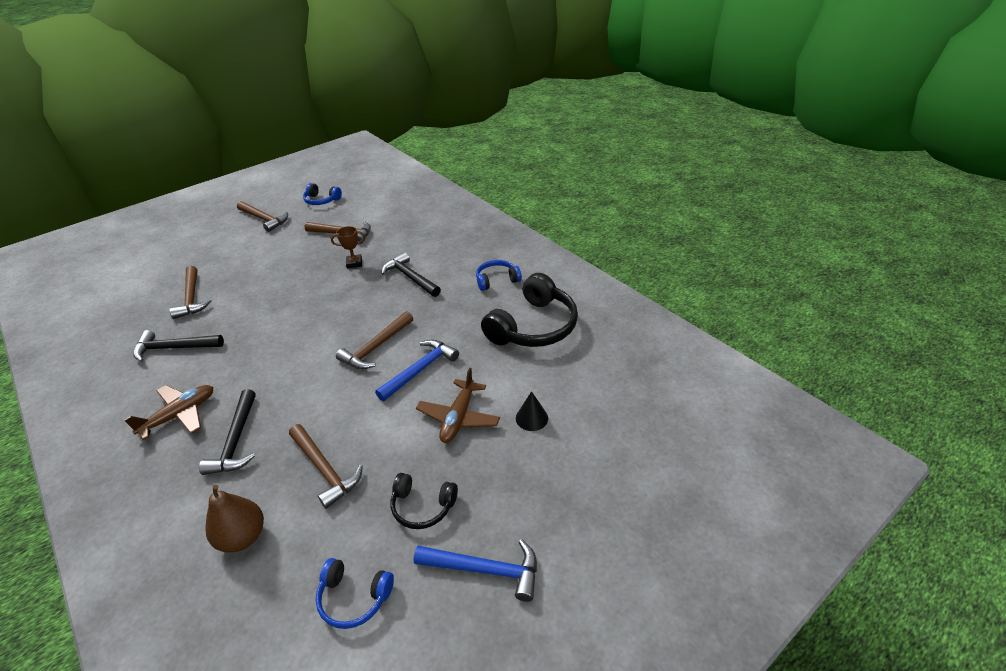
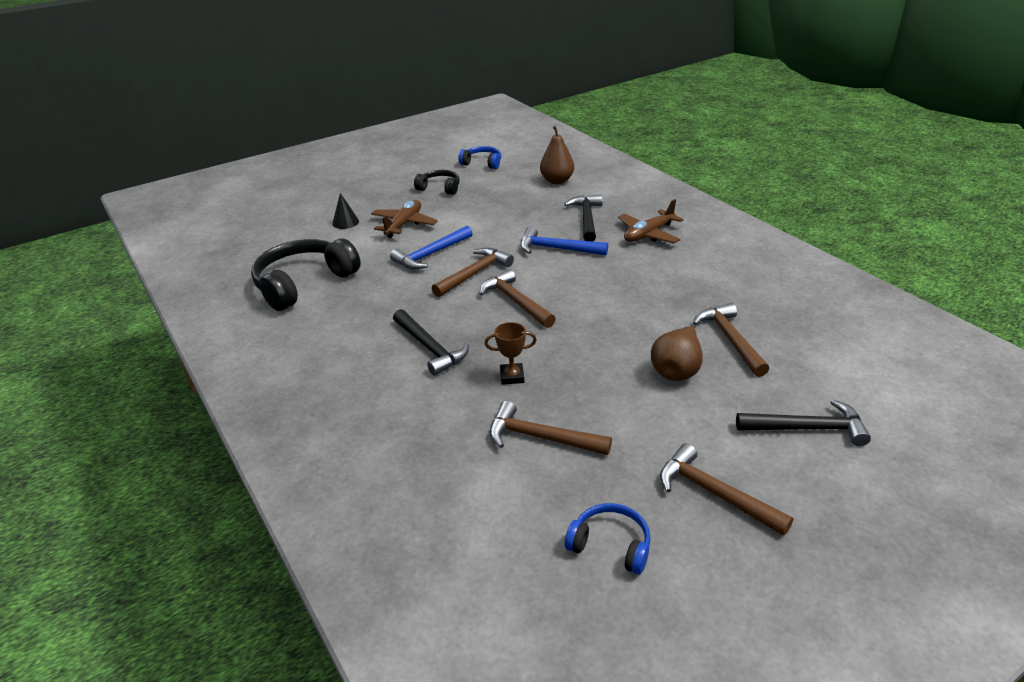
camera: 175 degrees left, 5 degrees down
black hammer [133,330,224,362] -> black hammer moved to [736,400,871,446]
brown hammer [289,424,363,509] -> brown hammer moved to [480,269,556,328]
blue hammer [414,539,537,602] -> blue hammer moved to [520,227,608,256]
blue headphones [476,260,522,291] -> none
none -> brown pear [651,326,703,381]

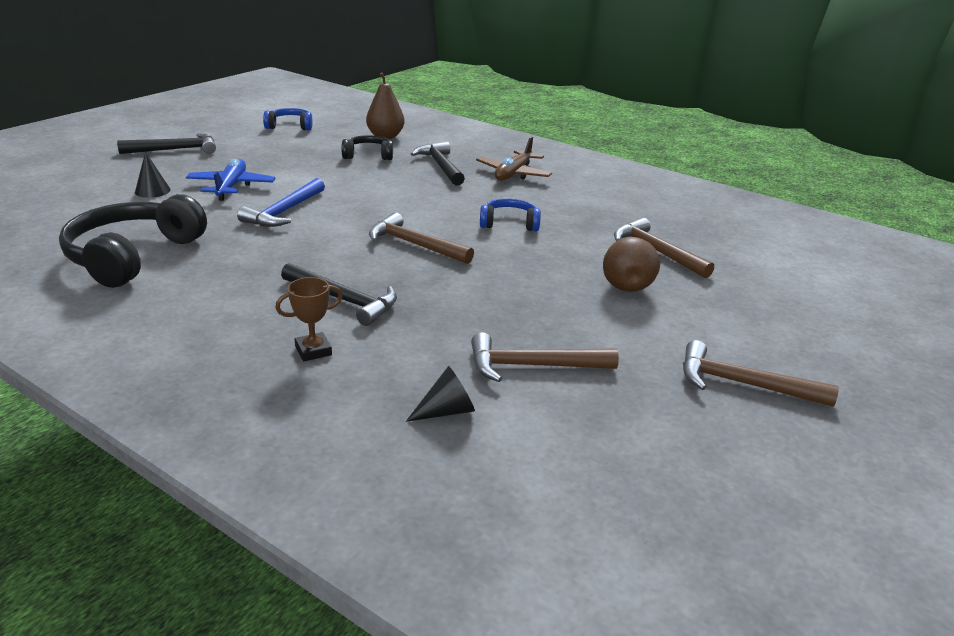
camera: 25 degrees left, 5 degrees down
brown plane [371,200,438,238] -> blue plane [186,159,276,201]
black headphones [414,170,460,195] -> black headphones moved to [341,135,393,160]
brown hammer [432,248,514,297] -> none
brown trophy [484,322,537,385] -> brown trophy moved to [275,277,343,362]
blue hammer [520,227,608,256] -> none
blue headphones [565,503,651,574] -> blue headphones moved to [480,199,541,231]
black hammer [736,400,871,446] -> black hammer moved to [117,133,216,154]
none -> black cone [406,366,475,422]

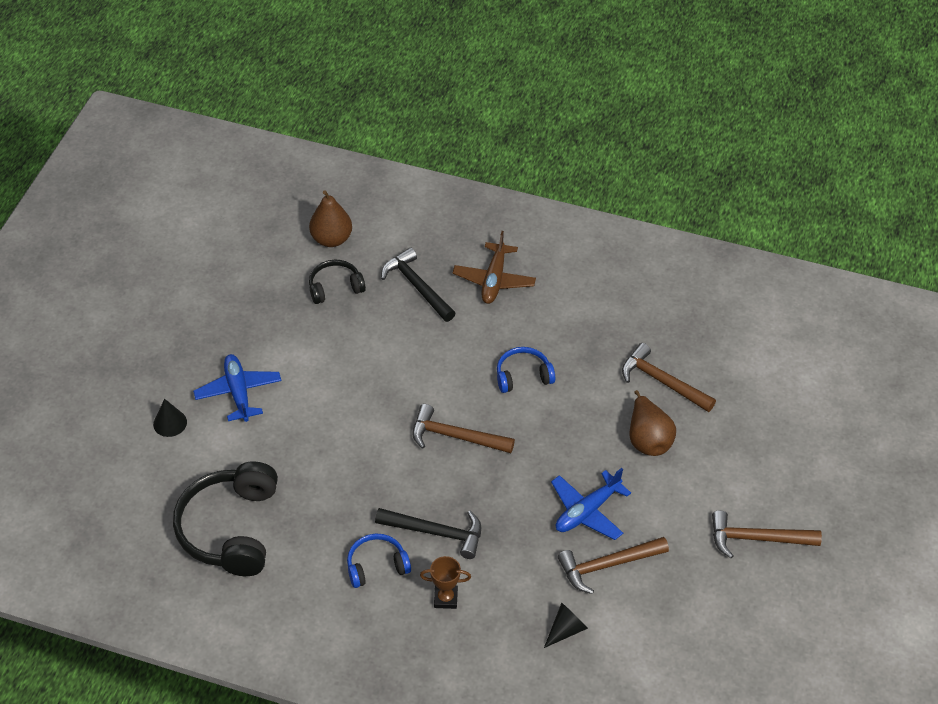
camera: 15 degrees left, 20 degrees up
black hammer [117,133,216,154] -> none
blue hammer [237,178,325,227] -> none
blue headphones [263,108,313,131] -> blue headphones moved to [347,534,411,588]
brown trophy [275,277,343,362] -> brown trophy turned 45 degrees clockwise [420,556,471,609]
none -> blue plane [551,468,631,540]

